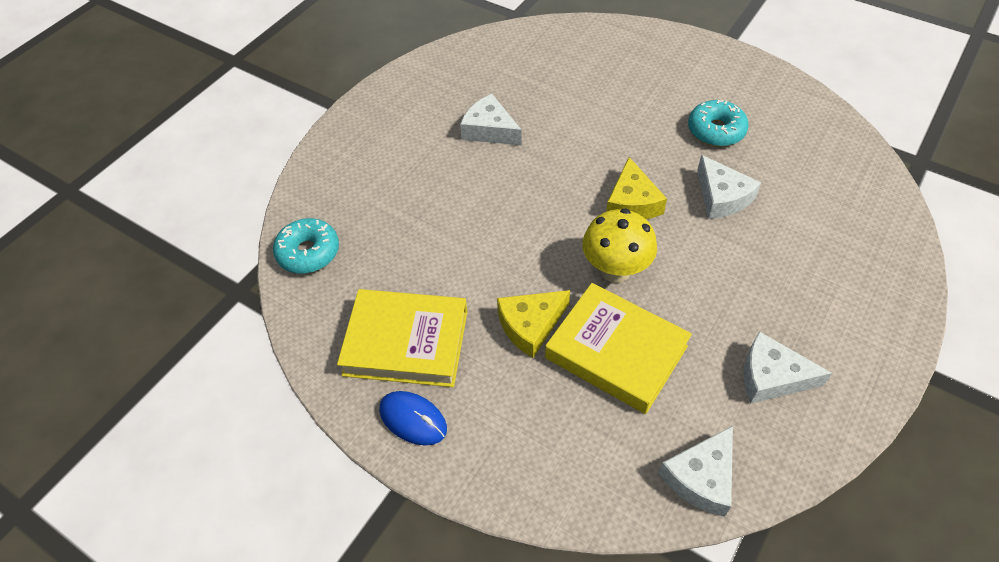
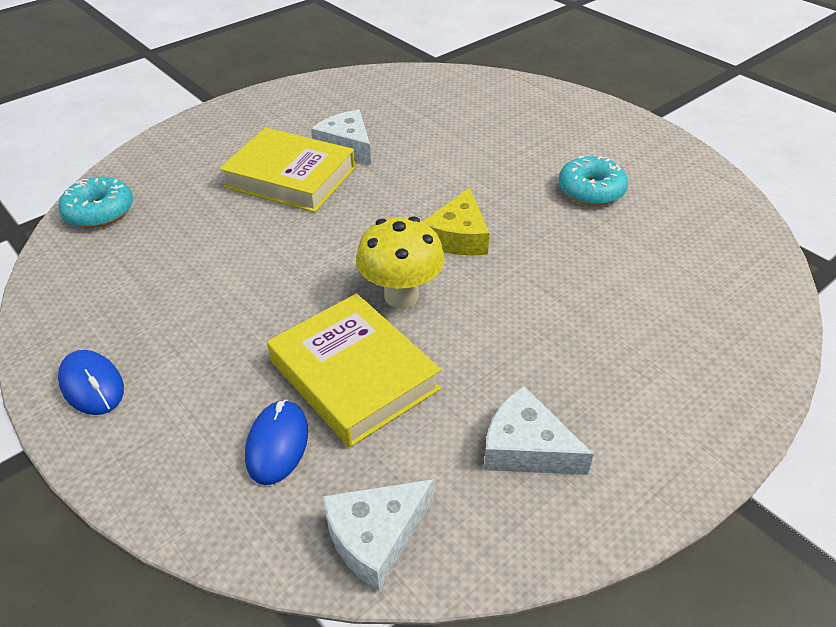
camera: 15 degrees right, 10 degrees down
yellow book [337,289,467,387] -> yellow book moved to [219,128,355,212]
yellow cheese [497,290,570,358] -> none
white cheese [697,155,761,219] -> none
none -> blue mouse [245,399,308,485]

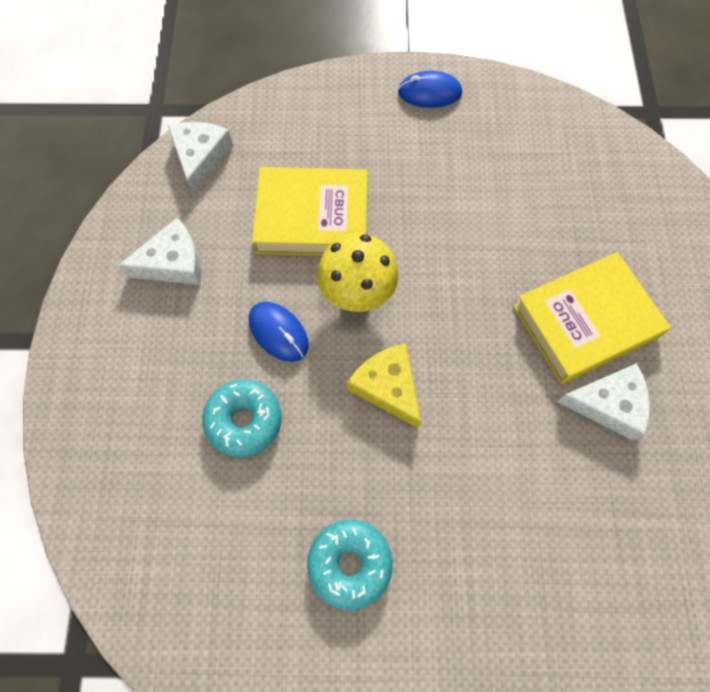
camera: 130 degrees right, 25 degrees up
turquoise donut [59,177,133,228] -> turquoise donut moved to [202,379,282,457]
blue mouse [245,399,308,485] -> blue mouse moved to [249,302,309,362]

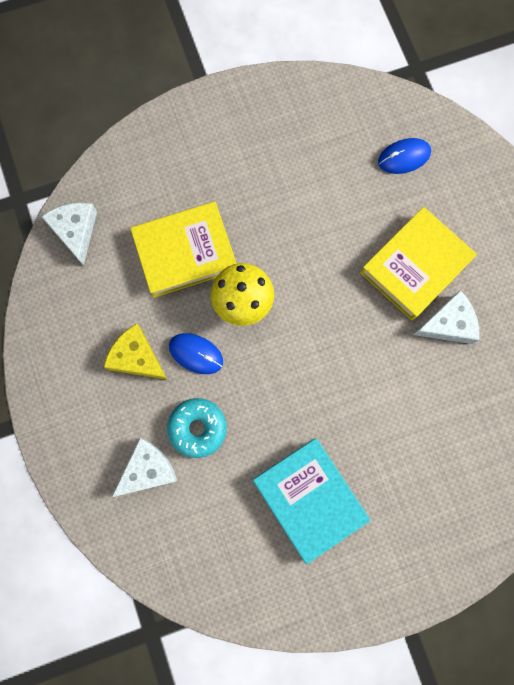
camera: 20 degrees left, 10 degrees up
white cheese [118,218,201,285] -> white cheese moved to [112,438,177,497]
turquoise donut [307,519,393,610] -> turquoise book [253,438,371,564]
yellow cheese [347,344,421,428] -> yellow cheese moved to [104,324,167,380]
blue mouse [398,71,462,108] -> blue mouse moved to [378,138,431,174]

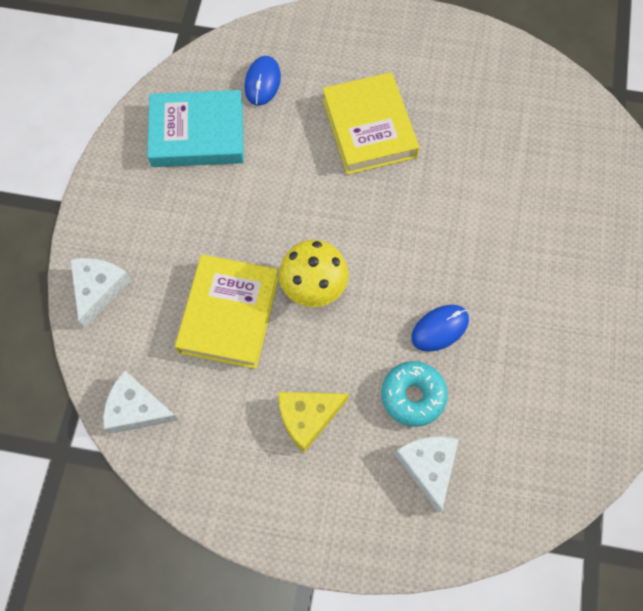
camera: 60 degrees left, 10 degrees down
blue mouse [169,333,223,374] -> blue mouse moved to [411,305,469,352]
turquoise book [253,438,371,564] -> turquoise book moved to [147,90,244,167]
white cheese [413,290,479,344] -> white cheese moved to [70,258,131,328]

